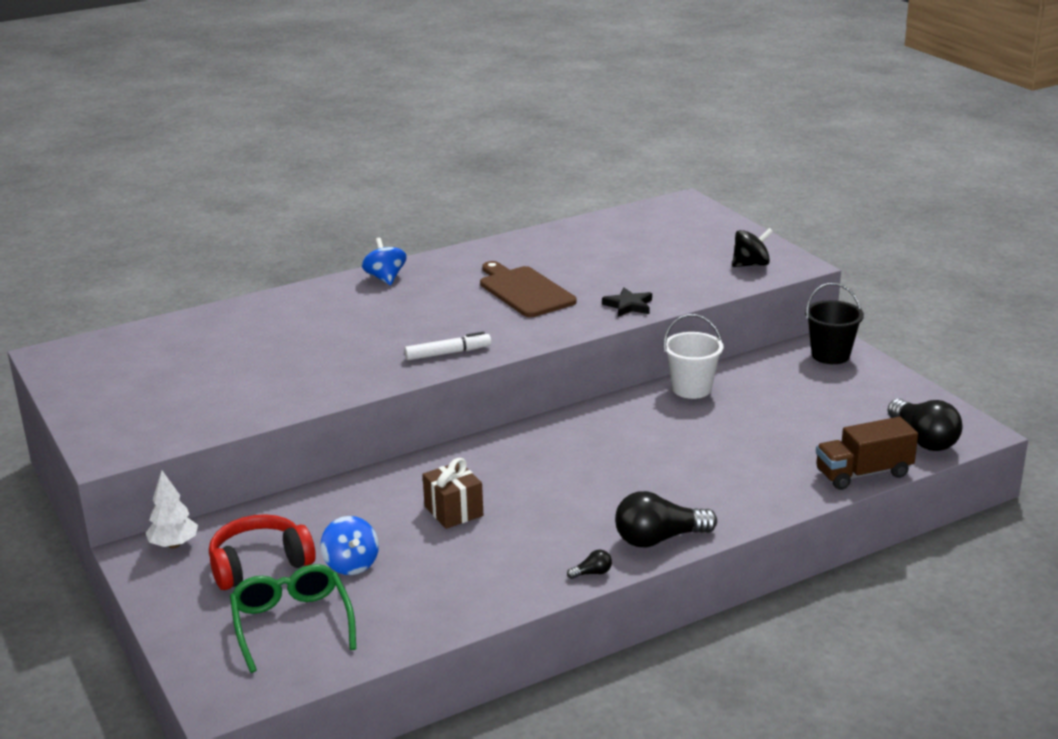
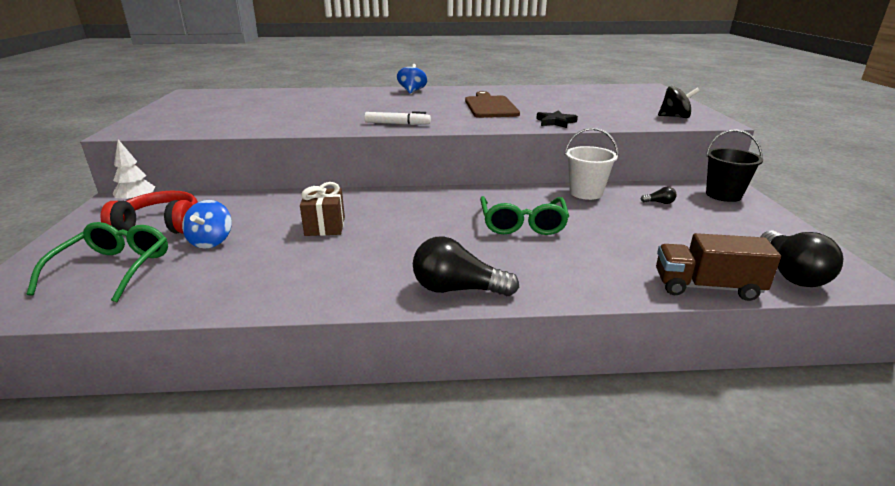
camera: 25 degrees right, 0 degrees up
black light bulb [567,550,612,579] -> black light bulb moved to [641,187,677,204]
none -> green glasses [480,196,569,235]

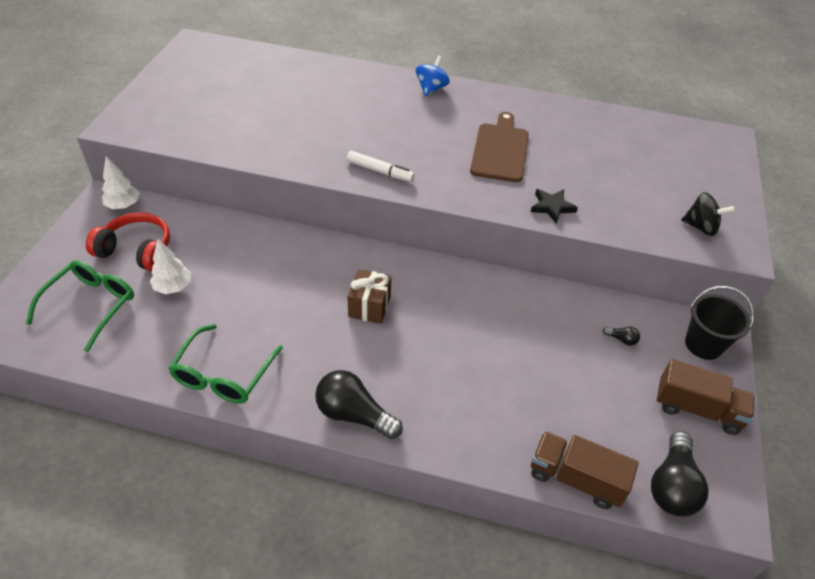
camera: 15 degrees right, 20 degrees up
blue spinning top [182,200,232,249] -> white tree [150,239,191,294]
brown gift [300,182,345,236] -> brown gift moved to [347,269,391,324]
green glasses [480,196,569,235] -> green glasses moved to [168,324,283,404]
white bucket [565,128,619,200] -> none
none -> brown truck [656,359,755,435]

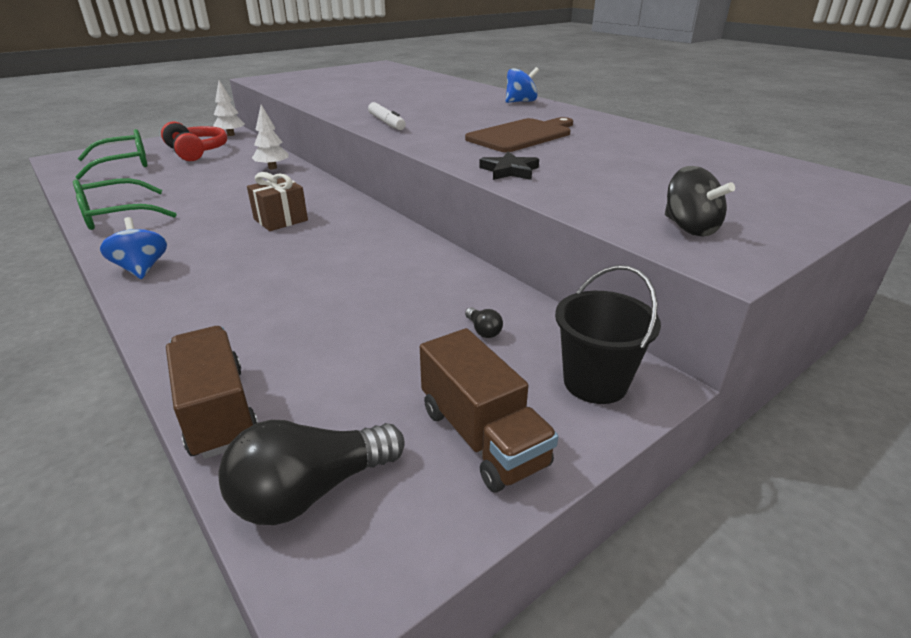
camera: 40 degrees right, 15 degrees down
white tree [150,239,191,294] -> white tree moved to [252,105,289,169]
black light bulb [315,370,403,439] -> blue spinning top [100,217,167,279]

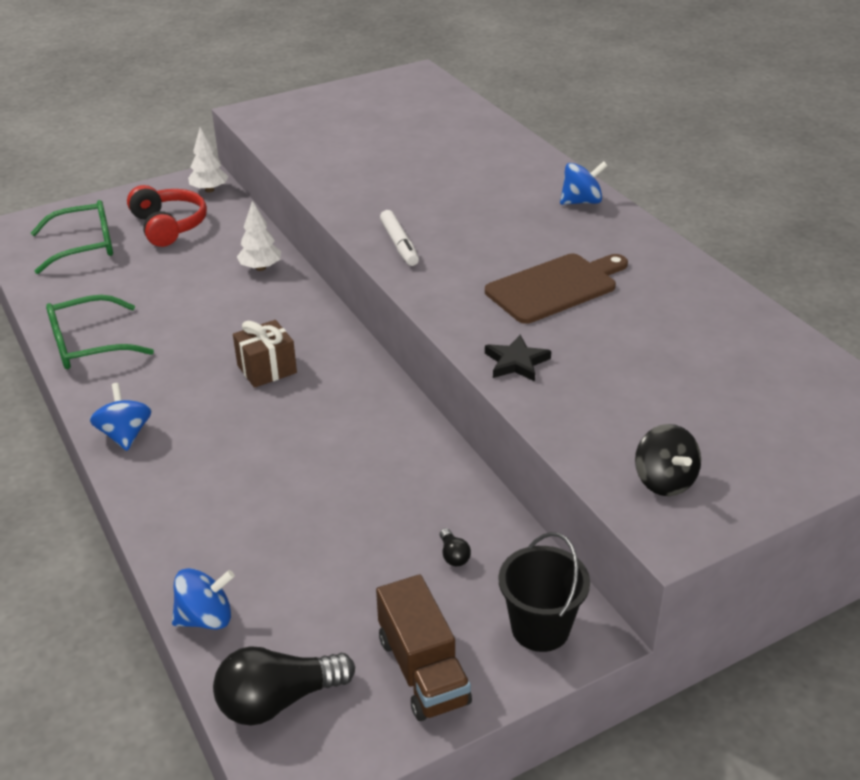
camera: 10 degrees right, 5 degrees up
brown truck [166,326,258,459] -> blue spinning top [172,568,235,630]

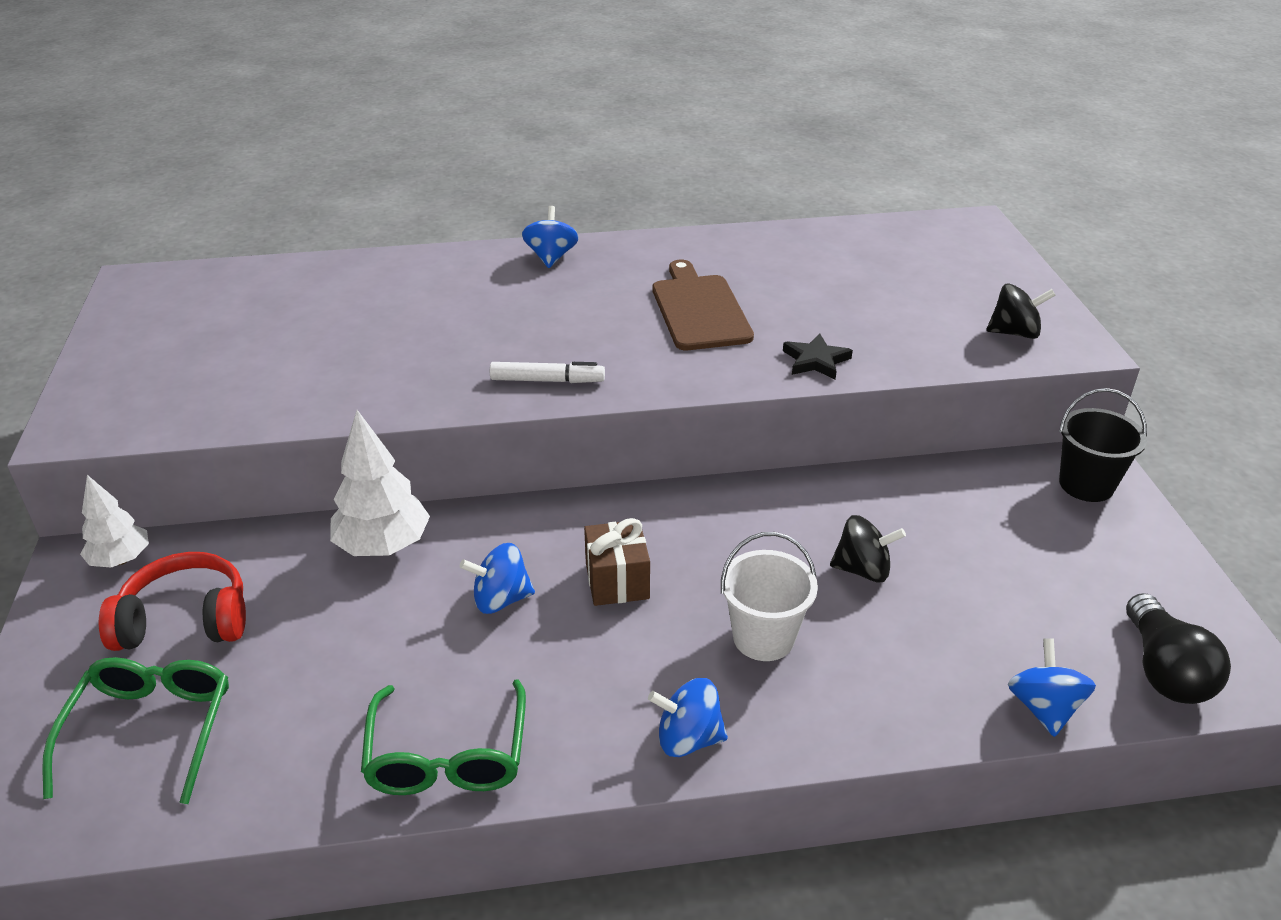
camera: 70 degrees left, 0 degrees up
white tree [237,200,281,271] -> white tree [330,410,430,556], size x1.55
brown truck [376,574,472,721] -> none
black light bulb [440,528,471,566] -> none
none -> blue spinning top [460,543,535,614]
none -> white bucket [721,532,818,661]
none -> black spinning top [830,515,906,583]

